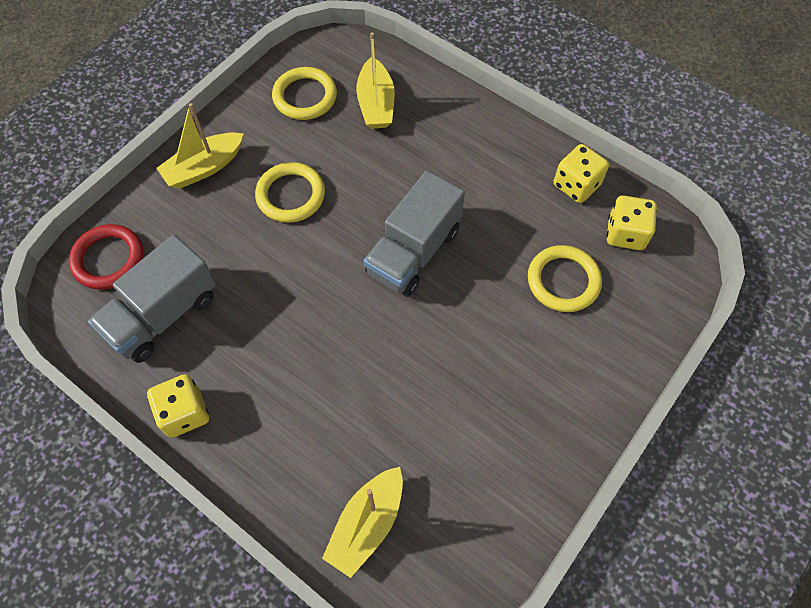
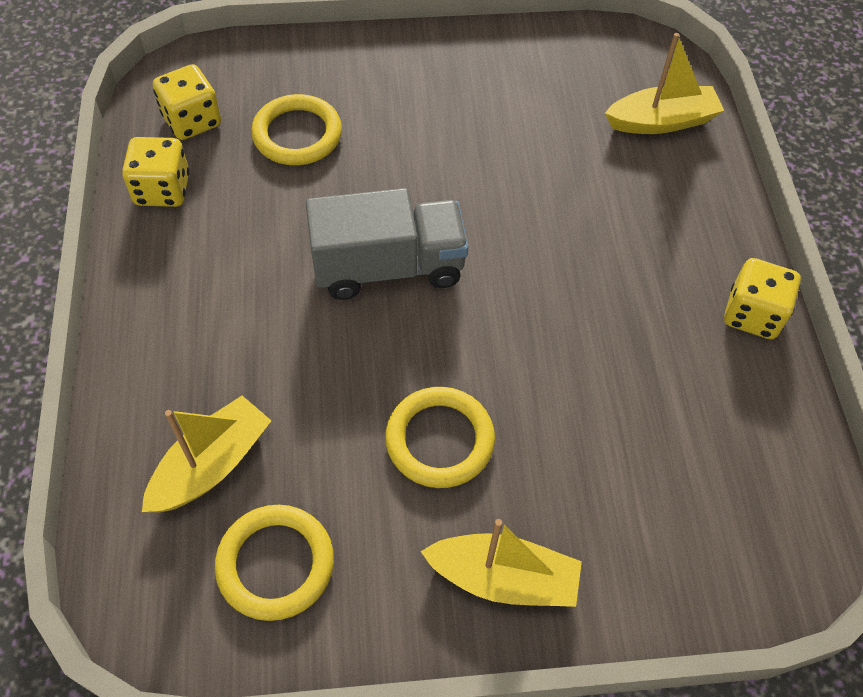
camera: 135 degrees left, 5 degrees down
red ring [69,224,143,290] -> none
grey truck [88,235,216,363] -> none

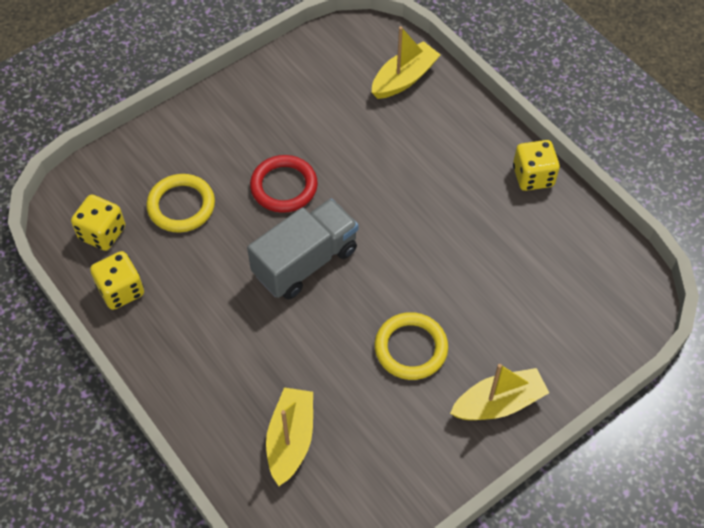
camera: 30 degrees left, 0 degrees up
yellow ring [215,505,334,621] -> none
none -> red ring [250,155,318,213]

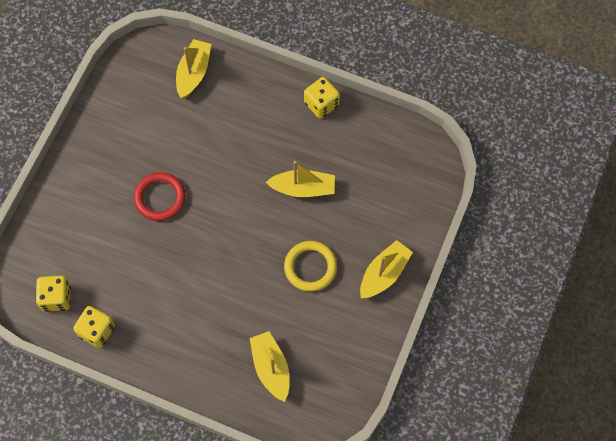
camera: 30 degrees left, 10 degrees up
yellow ring [146,174,215,232] -> none
grey truck [247,198,358,300] -> none
none -> yellow boat [266,161,335,197]

